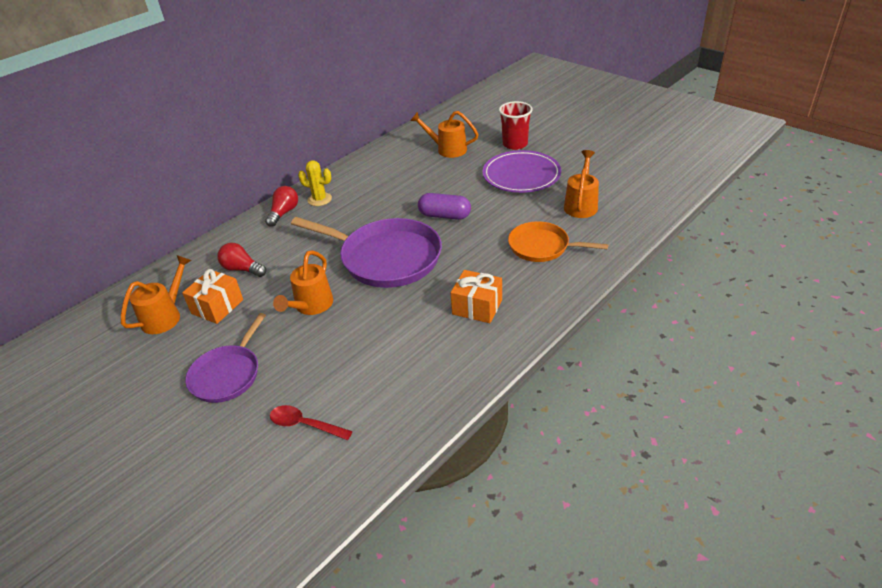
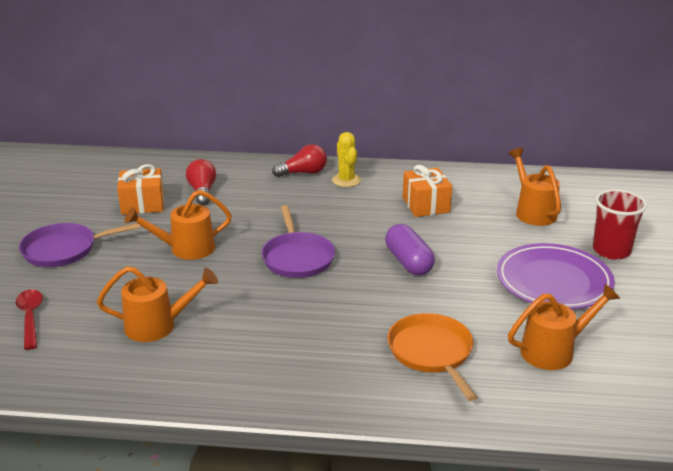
camera: 50 degrees right, 10 degrees down
orange watering can [121,255,192,334] -> orange watering can moved to [97,266,218,342]
purple pan [291,217,442,288] -> purple pan [261,205,335,278], size x0.60
orange gift [451,270,502,323] -> orange gift moved to [403,165,452,217]

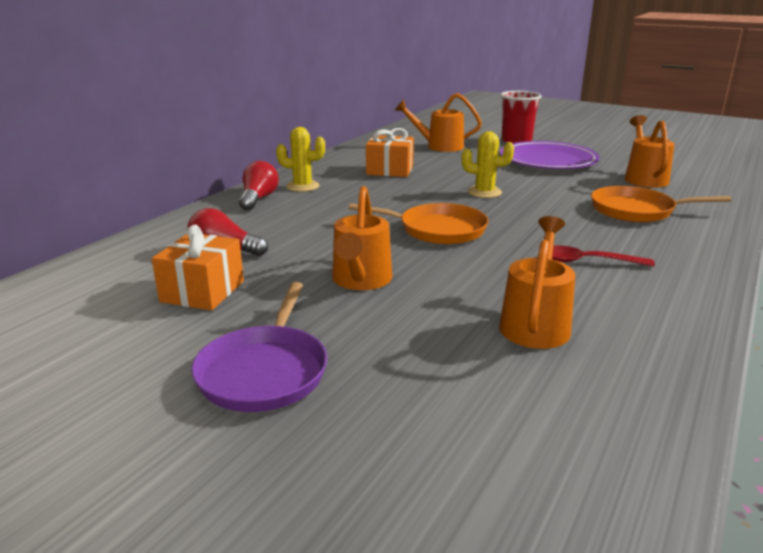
camera: 65 degrees left, 5 degrees down
red spoon [16,289,43,350] -> red spoon moved to [552,245,655,267]
purple pan [261,205,335,278] -> orange pan [348,203,488,244]
purple capsule [385,224,435,275] -> yellow cactus [462,131,514,198]

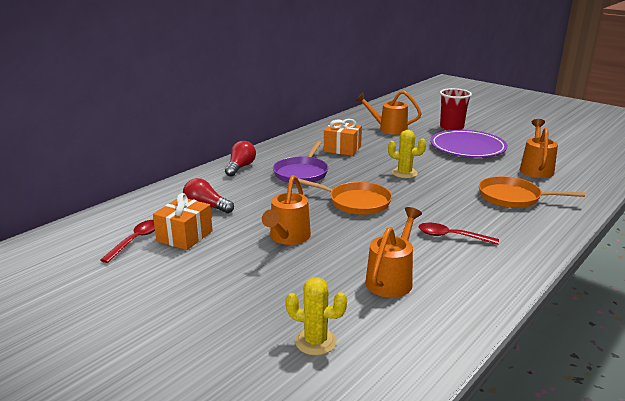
camera: 10 degrees right, 0 degrees up
purple pan [191,282,327,412] -> purple pan moved to [273,141,328,184]
yellow cactus [276,127,325,192] -> yellow cactus moved to [285,277,347,355]
none -> red spoon [100,220,155,263]

